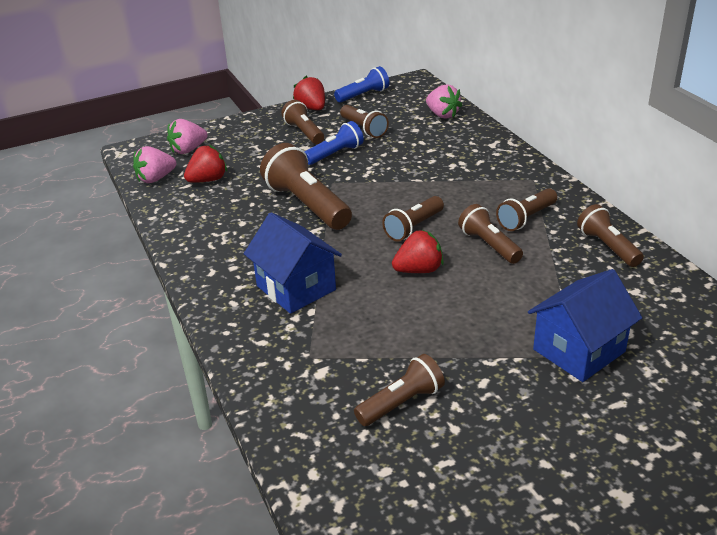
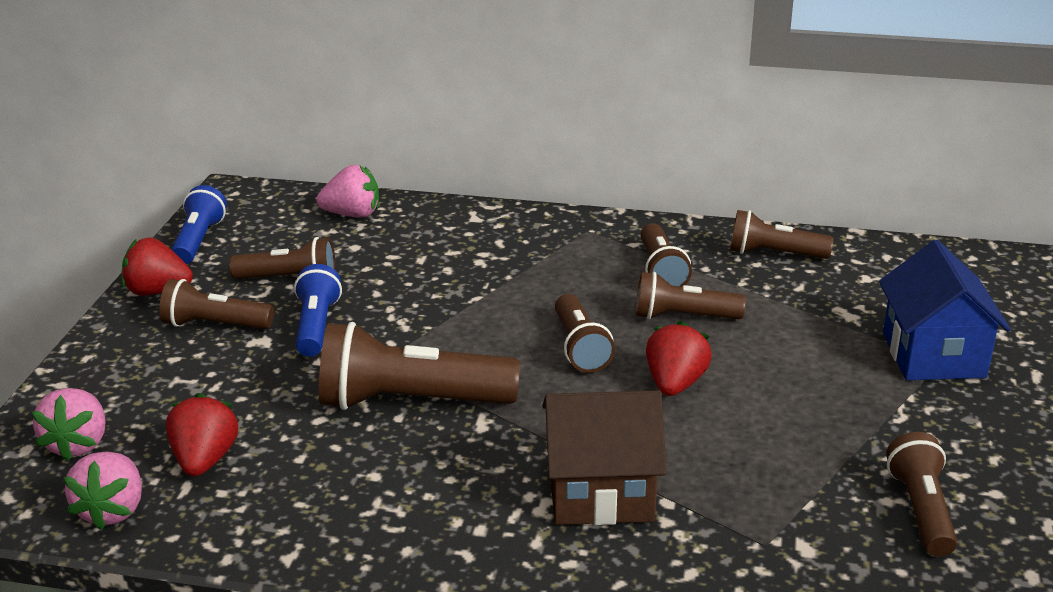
camera: 55 degrees left, 5 degrees down
blue house [244,212,342,314] -> brown house [542,390,667,525]

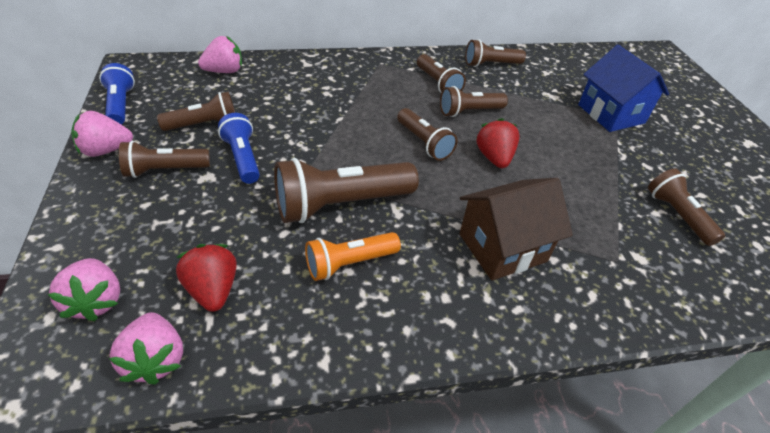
camera: 25 degrees left, 15 degrees up
red strawberry [121,237,193,296] -> pink strawberry [71,111,133,157]
none -> orange flashlight [305,232,401,281]

